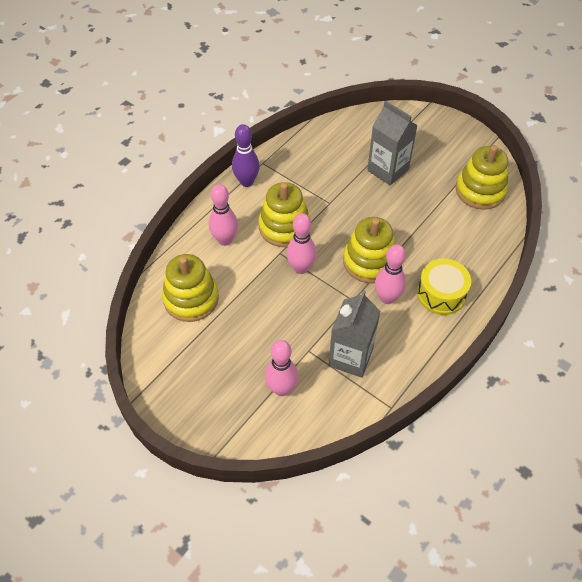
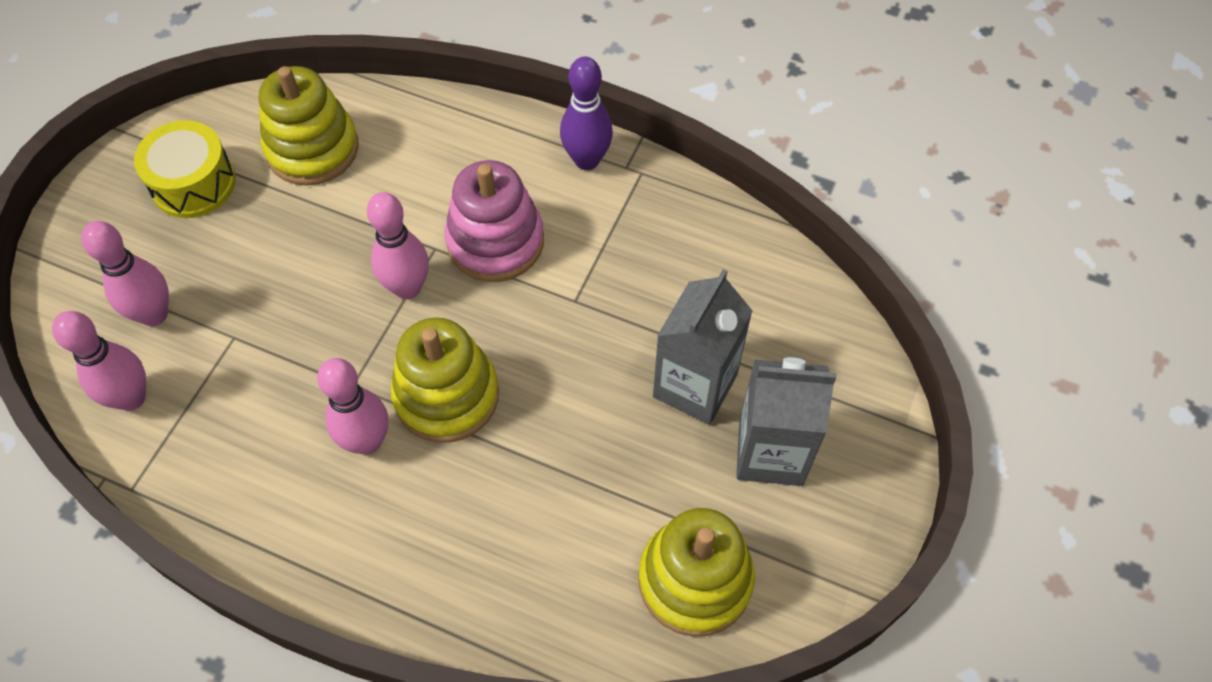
camera: 75 degrees right, 5 degrees up
pink bowling pin [209,184,238,246] -> pink bowling pin moved to [52,311,146,411]
yellow stacking toy [258,182,310,247] -> pink stacking toy [444,160,544,282]
grey carton [329,290,380,378] -> grey carton moved to [736,357,836,486]
yellow drum [417,259,471,315] -> yellow drum moved to [134,120,236,218]

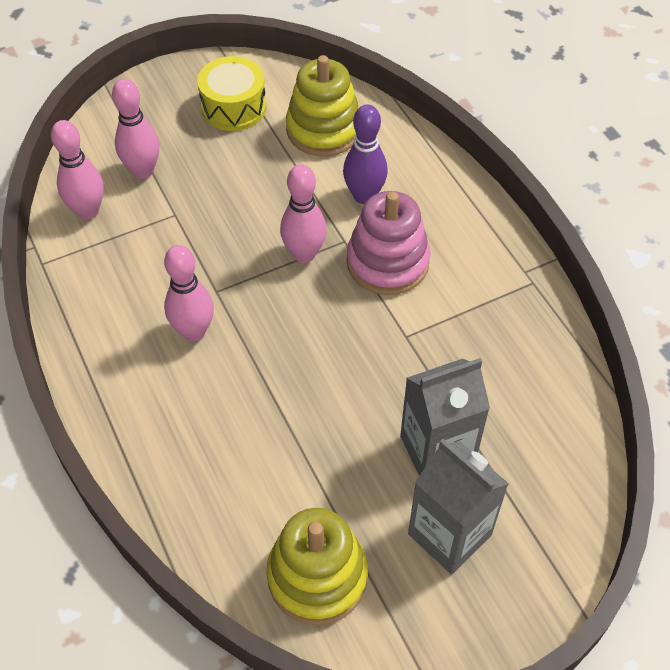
camera: 40 degrees right, 5 degrees down
yellow stacking toy [391,318,499,443] -> none
purple bowling pin [560,57,613,170] -> purple bowling pin moved to [343,104,388,204]

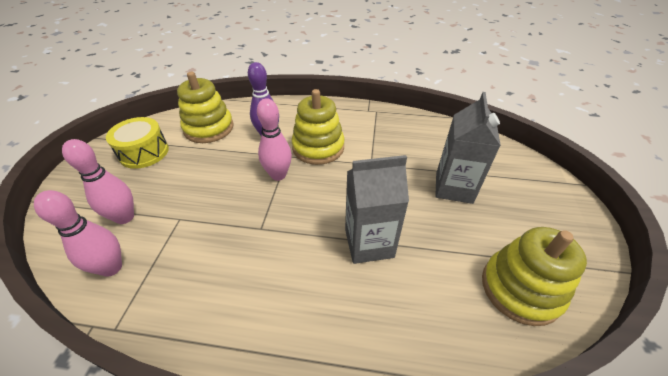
camera: 55 degrees left, 10 degrees down
pink bowling pin [164,245,214,341] -> none
pink stacking toy [346,191,431,295] -> yellow stacking toy [292,89,345,165]
grey carton [408,439,509,574] -> grey carton moved to [345,155,409,264]

